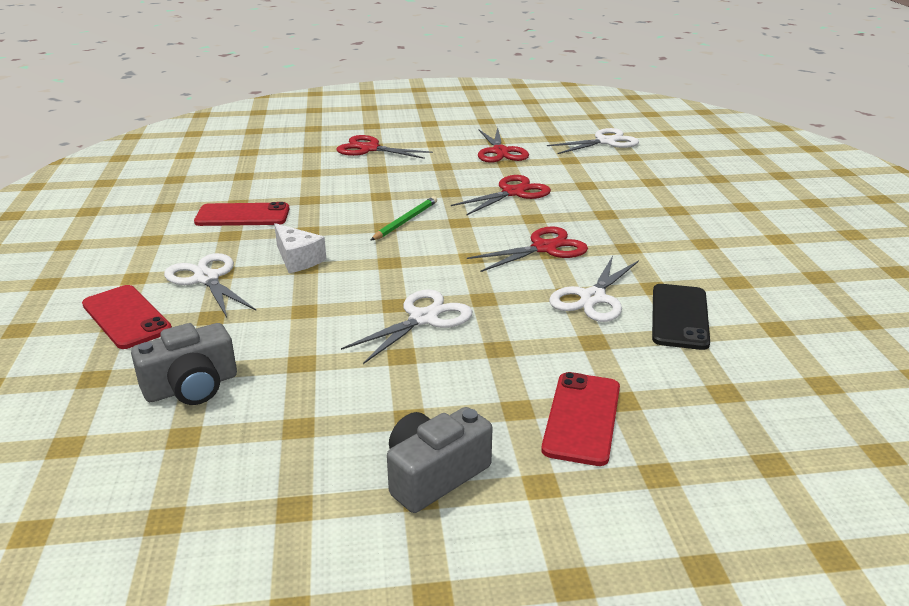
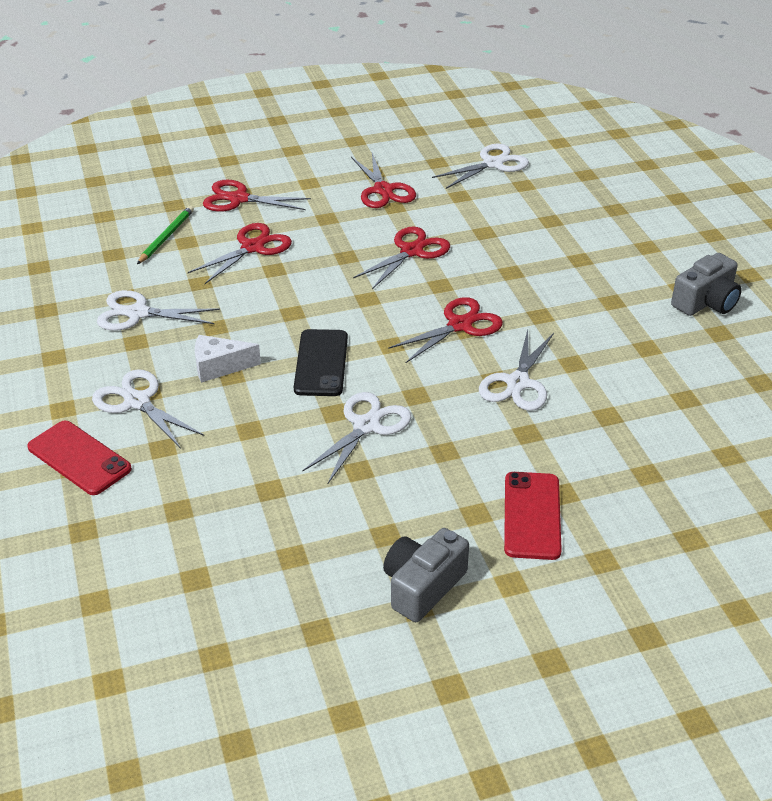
camera: 10 degrees left, 10 degrees up
grey camera [131,323,237,405] -> grey camera moved to [671,253,742,316]
red phone [194,202,289,226] -> white scissors [97,290,220,331]
white cheese [274,223,326,273] -> white cheese turned 135 degrees clockwise [195,335,261,383]
green pencil [370,196,437,241] -> green pencil moved to [137,206,194,264]
black phone [652,284,710,350] -> black phone moved to [294,329,348,396]
none -> red scissors [188,223,292,284]

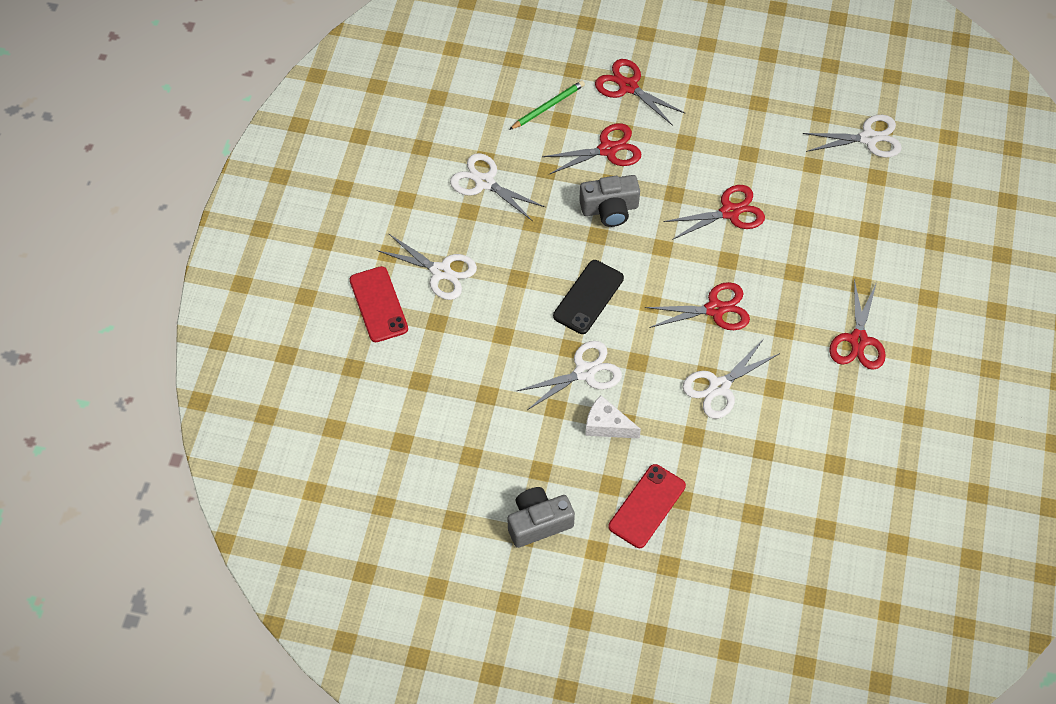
camera: 30 degrees right, 20 degrees up
white scissors [92,369,204,449] -> white scissors turned 135 degrees clockwise [377,233,477,300]
white cheese [195,335,261,383] -> white cheese moved to [585,395,641,439]
red scissors [351,153,416,208] -> red scissors moved to [829,279,886,370]
grey camera [671,253,742,316] -> grey camera moved to [579,175,640,227]

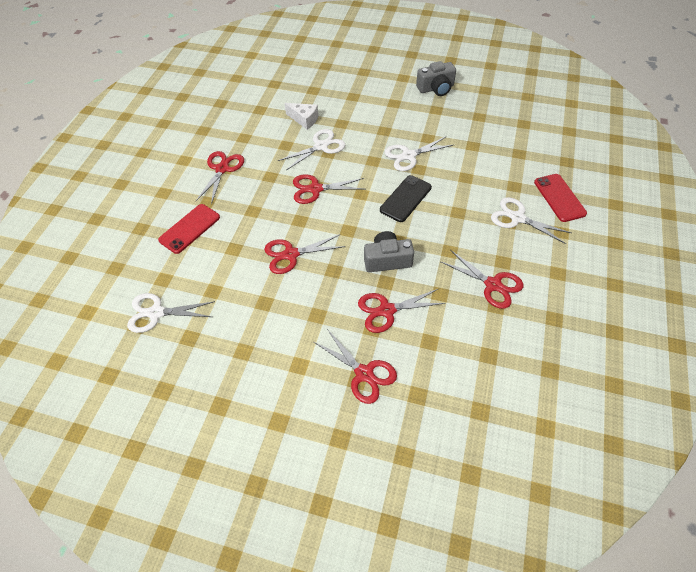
camera: 175 degrees left, 5 degrees down
white scissors [450,153,545,221] -> red scissors [441,250,524,309]
green pencil [509,80,585,130] -> none
white cheese [585,395,641,439] -> white cheese moved to [284,103,318,130]
red phone [609,464,686,548] -> red phone moved to [158,204,220,254]

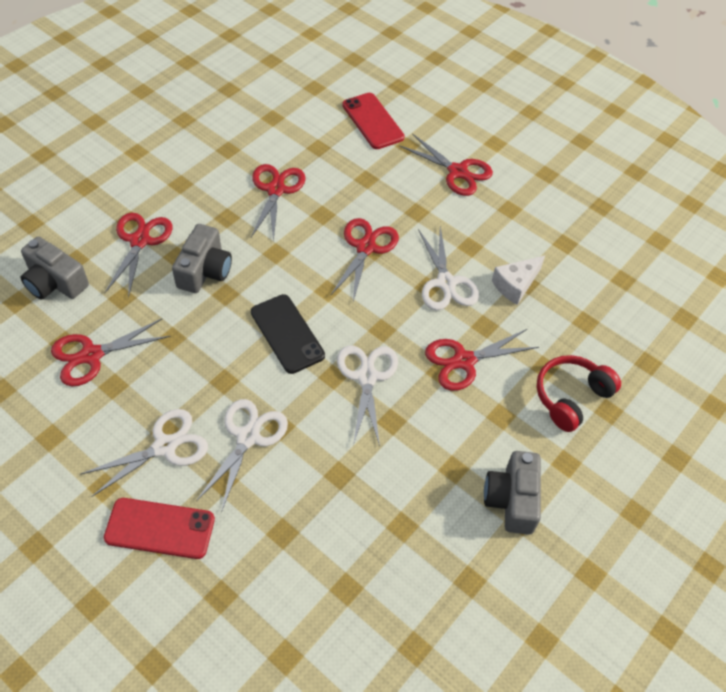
camera: 110 degrees right, 0 degrees up
white scissors [127,293,215,333] -> white scissors moved to [196,399,288,512]
red scissors [314,329,397,404] -> red scissors moved to [425,329,539,391]
none -> grey camera [21,237,89,299]
none -> red headphones [536,355,621,432]

